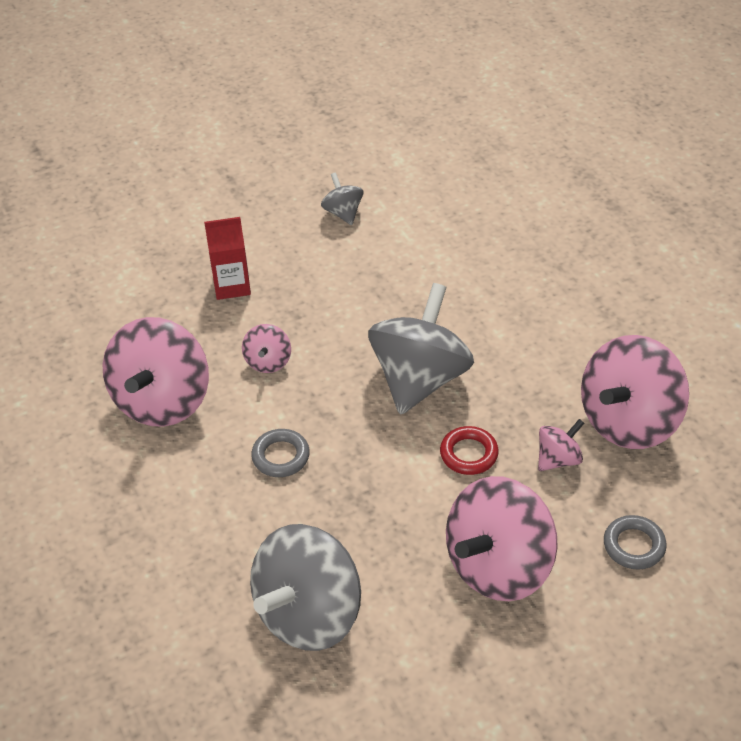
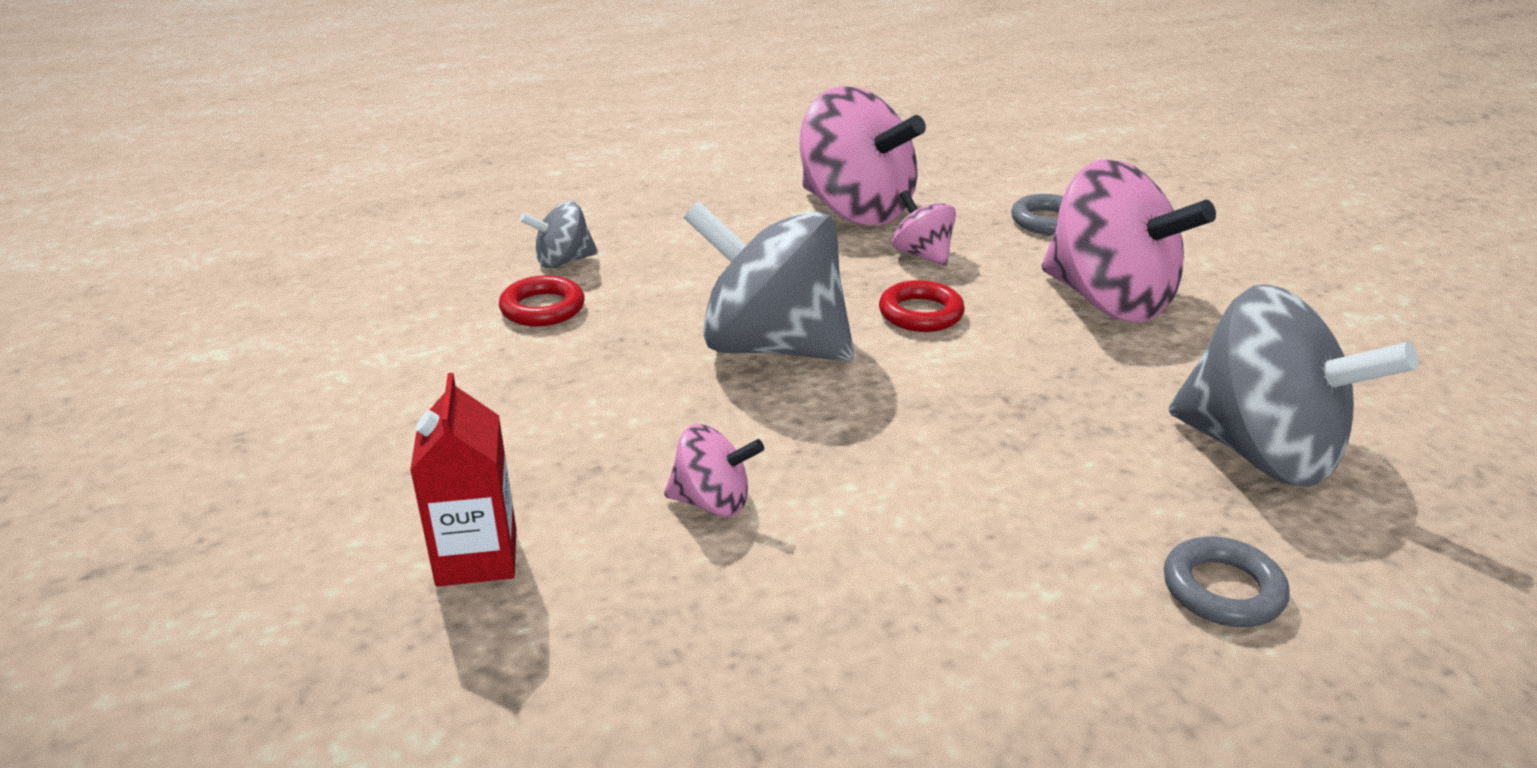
camera: 90 degrees left, 15 degrees down
pink spinning top [103,317,209,427] -> none
grey ring [251,429,310,477] -> grey ring moved to [1164,536,1290,627]
grey spinning top [321,172,363,225] -> grey spinning top moved to [520,201,598,268]
none -> red ring [499,275,585,327]

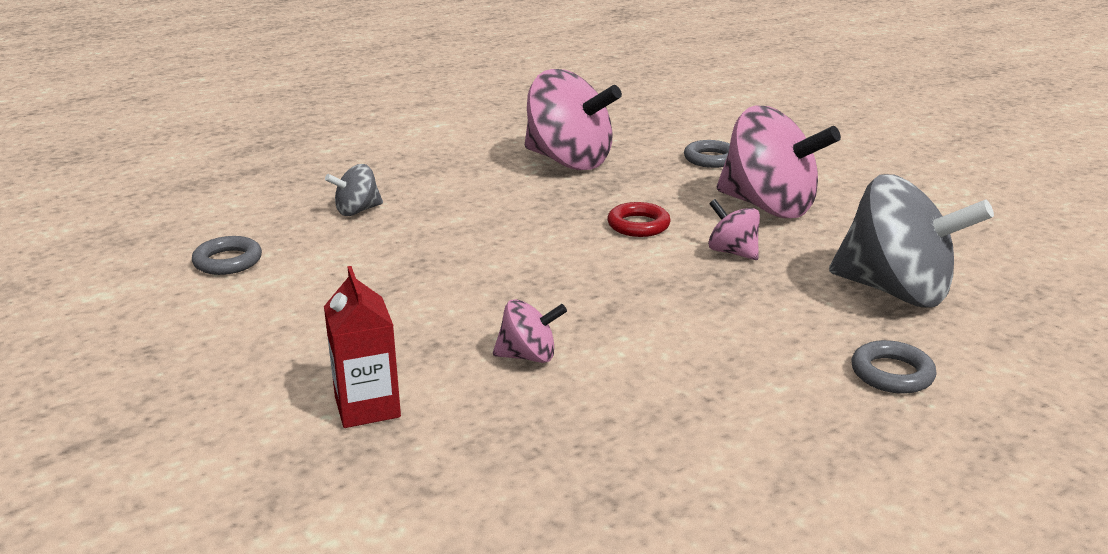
camera: 10 degrees left, 5 degrees down
red ring [499,275,585,327] -> none
grey spinning top [684,201,854,361] -> none
pink spinning top [892,190,956,266] -> pink spinning top moved to [708,199,760,260]
none -> grey ring [192,236,262,275]

